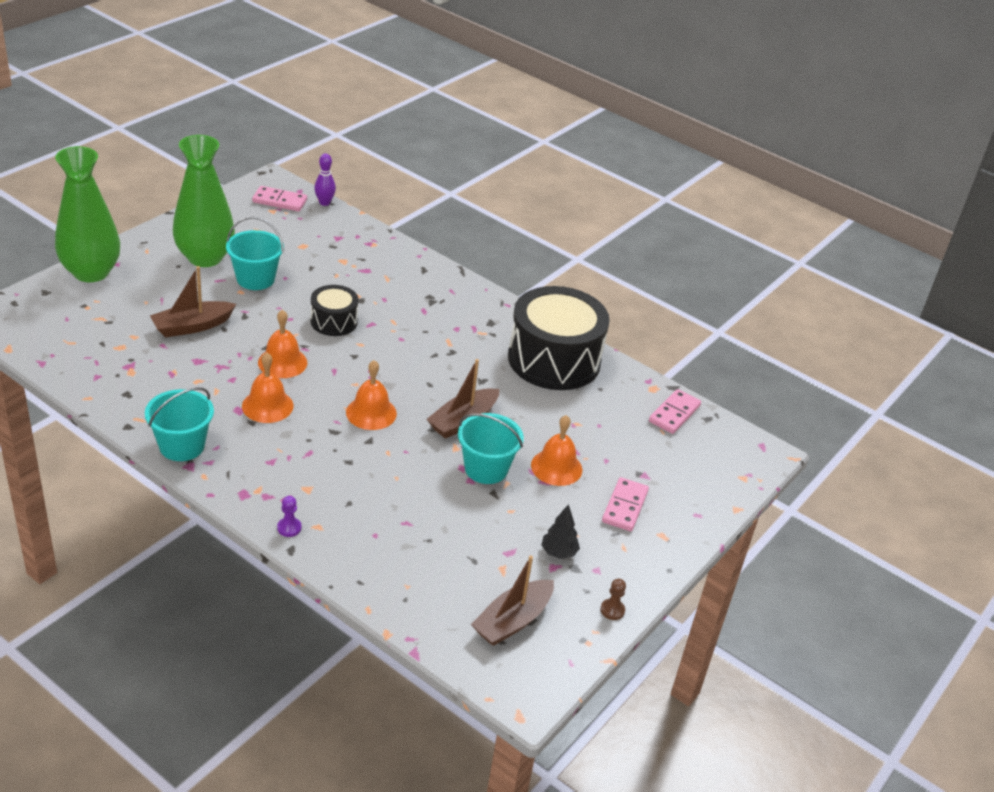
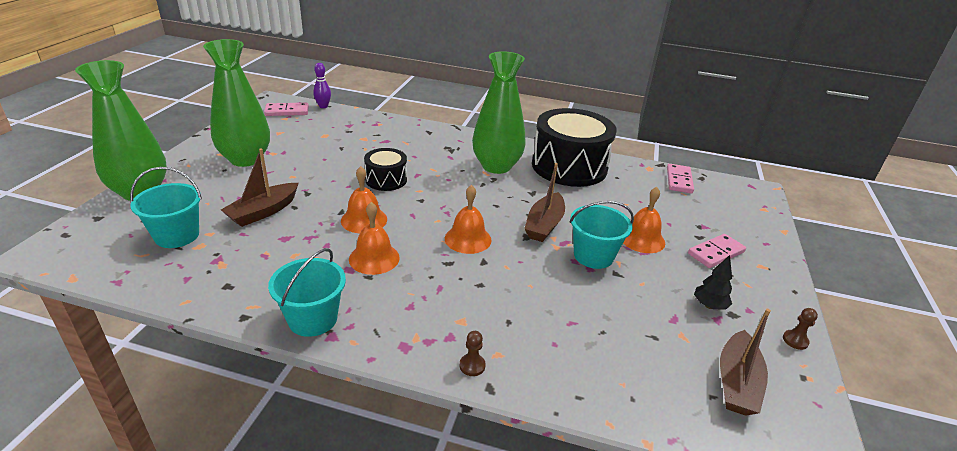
camera: 20 degrees left, 5 degrees down
turquoise bucket [226,217,284,290] -> turquoise bucket moved to [130,167,202,248]
purple pawn [277,496,301,537] -> brown pawn [460,331,486,376]
pink domino [602,477,649,531] -> pink domino turned 60 degrees clockwise [688,234,746,268]
none -> green vase [472,51,525,174]

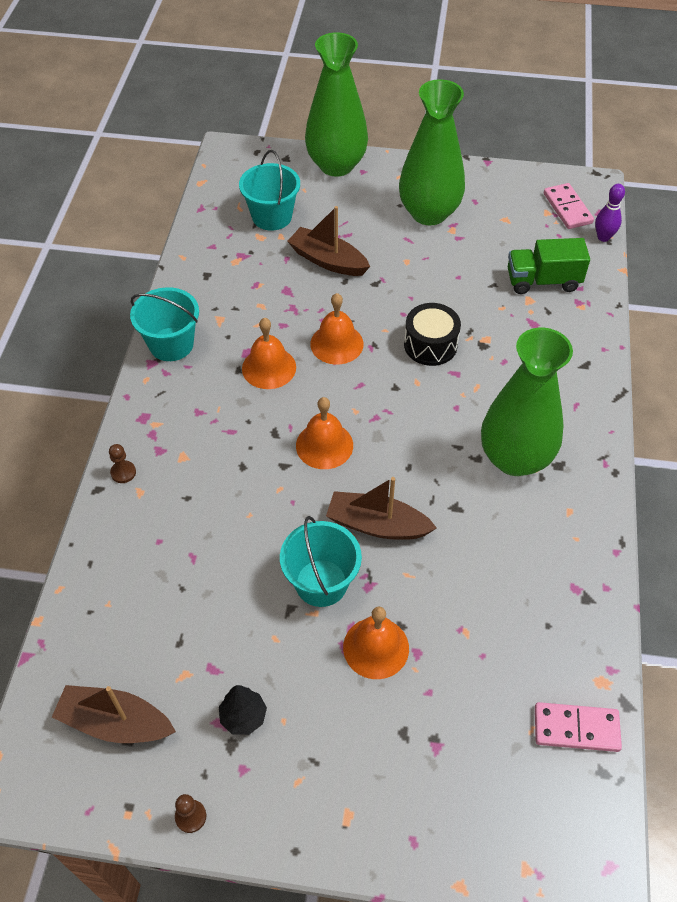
camera: 85 degrees right, 20 degrees up
black drum [532,108,617,187] -> none
pink domino [688,234,746,268] -> none
none -> green truck [508,238,590,294]

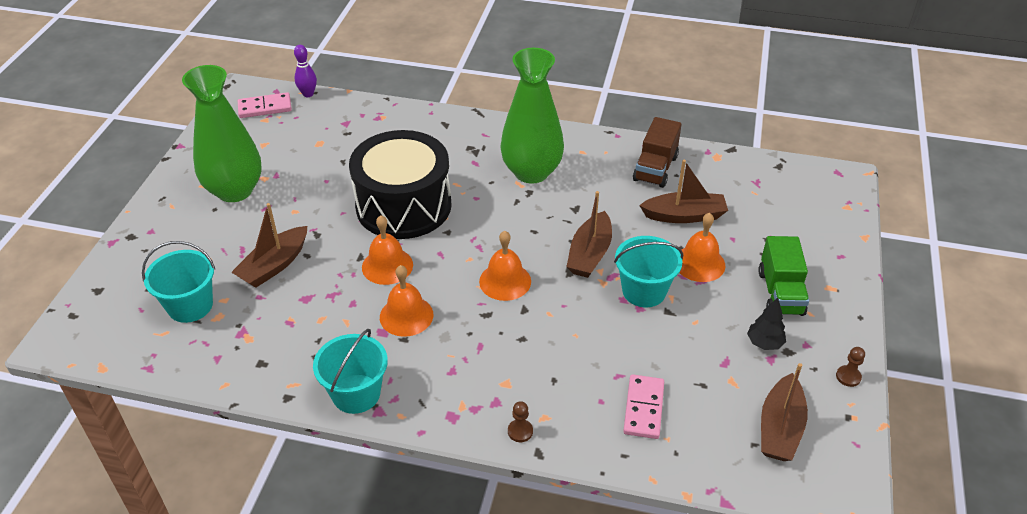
camera: 85 degrees left, 10 degrees down
green vase [305,32,368,177] -> none
black drum [404,303,461,366] -> black drum [349,130,452,239], size x1.98
green truck [508,238,590,294] -> green truck moved to [758,236,809,316]
pink domino [535,702,622,752] -> pink domino moved to [623,374,664,439]
none -> brown truck [633,117,682,188]
none -> brown boat [639,160,728,223]

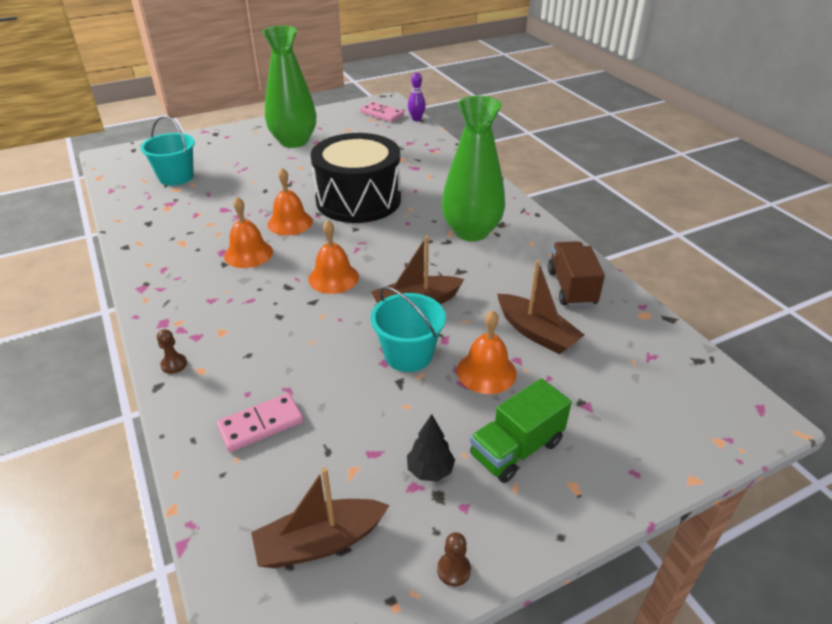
camera: 50 degrees right, 5 degrees down
brown boat [231,203,307,288] -> none
turquoise bucket [313,329,388,414] -> none
brown truck [633,117,682,188] -> brown truck turned 105 degrees clockwise [548,241,605,307]

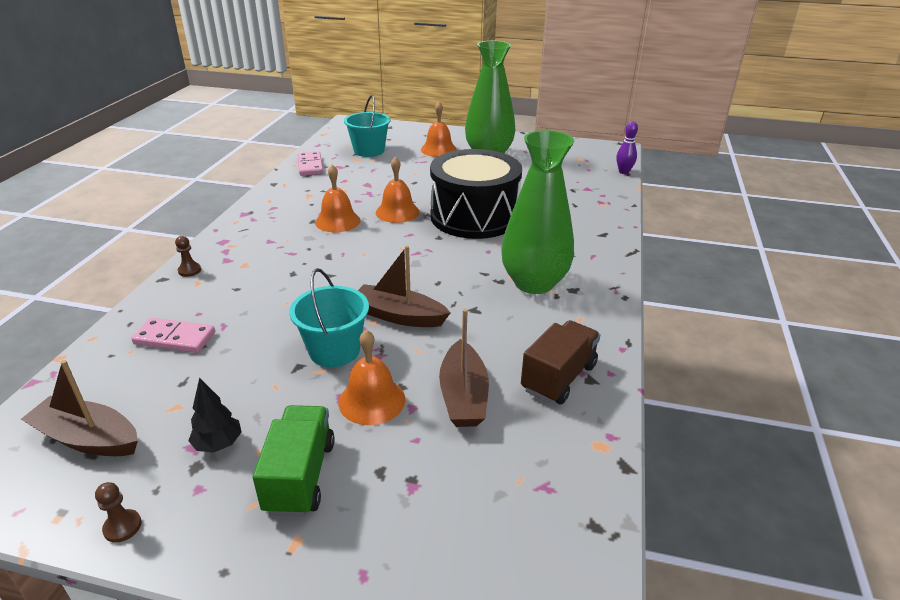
camera: 40 degrees right, 5 degrees down
orange bell [308,220,359,294] -> orange bell moved to [421,102,457,157]
pink domino [360,102,404,122] -> pink domino moved to [298,151,323,176]
green truck [470,378,572,483] -> green truck turned 90 degrees clockwise [253,405,335,517]

